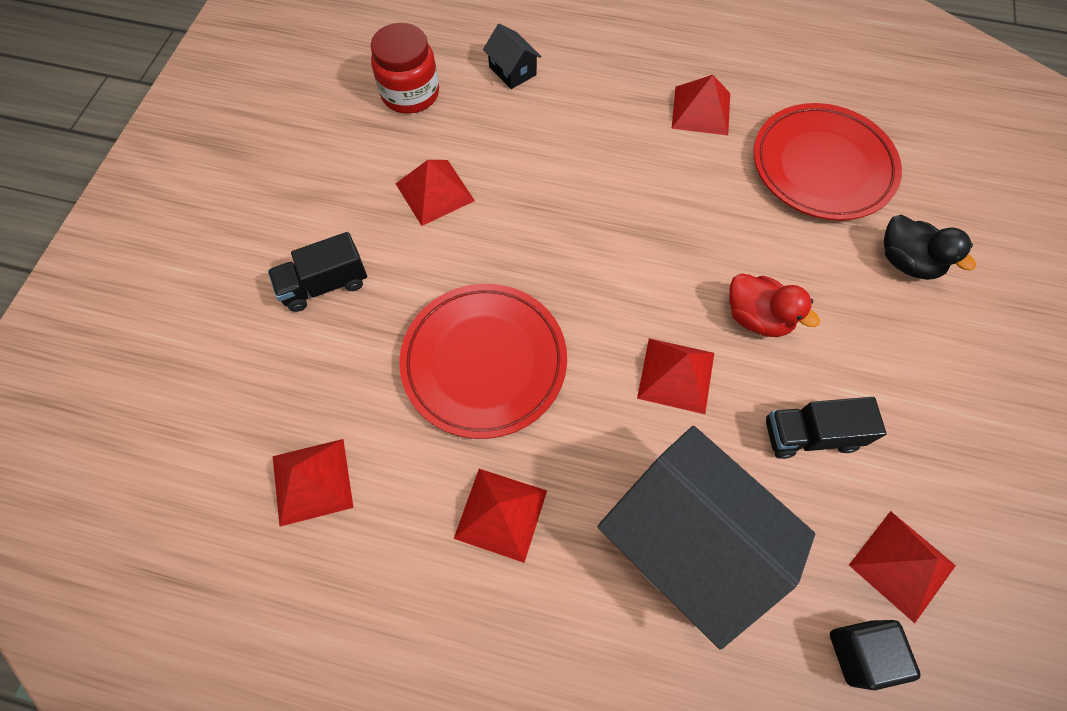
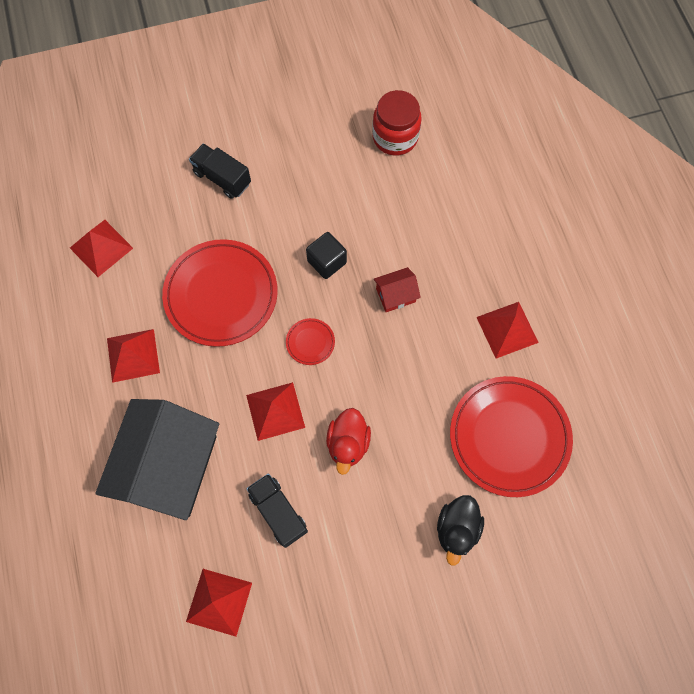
camera: 60 degrees right, 5 degrees up
red pyramid [396,160,475,226] -> none
black house [483,24,542,89] -> none
black cube [830,620,921,690] -> black cube moved to [306,232,347,279]
none -> red plate [286,318,335,365]
none -> red house [374,267,421,312]

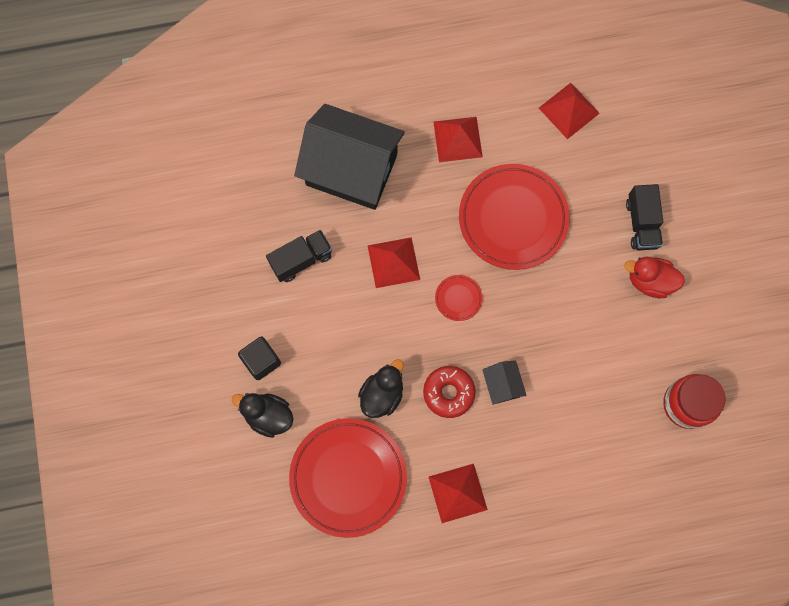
camera: 95 degrees right, 5 degrees up
red pyramid [186,569,252,637] -> none
black truck [189,143,251,199] -> black truck turned 135 degrees clockwise [626,184,663,250]
black cube [306,232,347,279] -> black cube moved to [238,337,281,380]
red duck [326,408,371,475] -> red duck moved to [624,256,685,298]
red house [374,267,421,312] -> black house [482,360,527,405]
none -> black duck [358,359,404,418]
none -> red donut [423,366,476,418]

